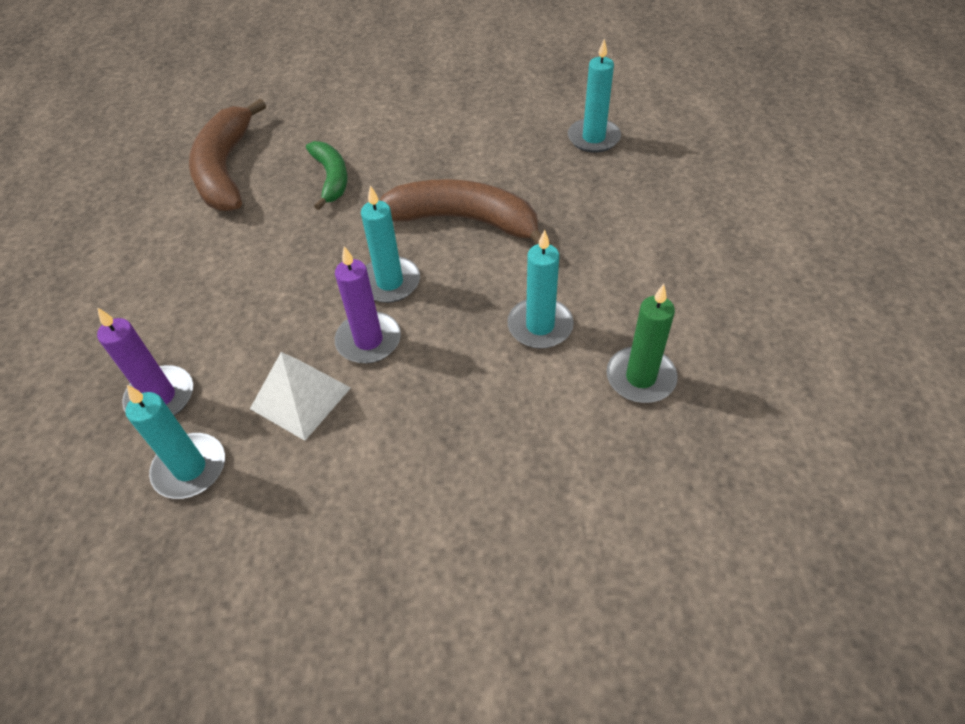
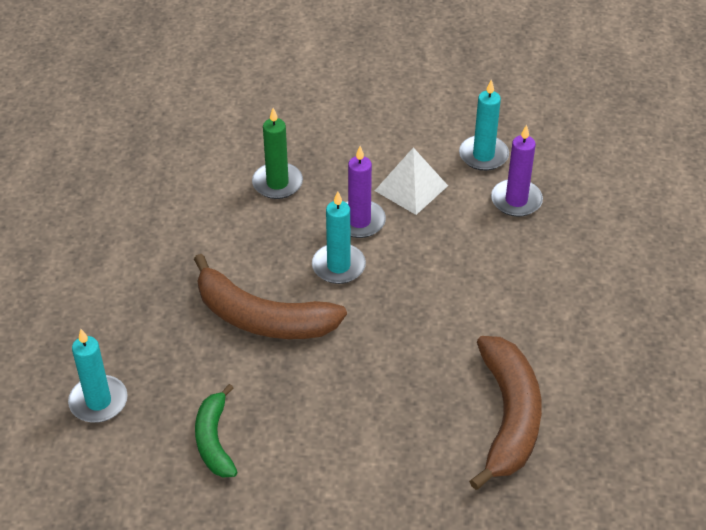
camera: 175 degrees left, 5 degrees down
green banana [306,141,347,210] -> green banana moved to [195,384,238,478]
turquoise candle [507,230,574,348] -> none
green candle [607,284,678,403] -> green candle moved to [252,108,303,199]

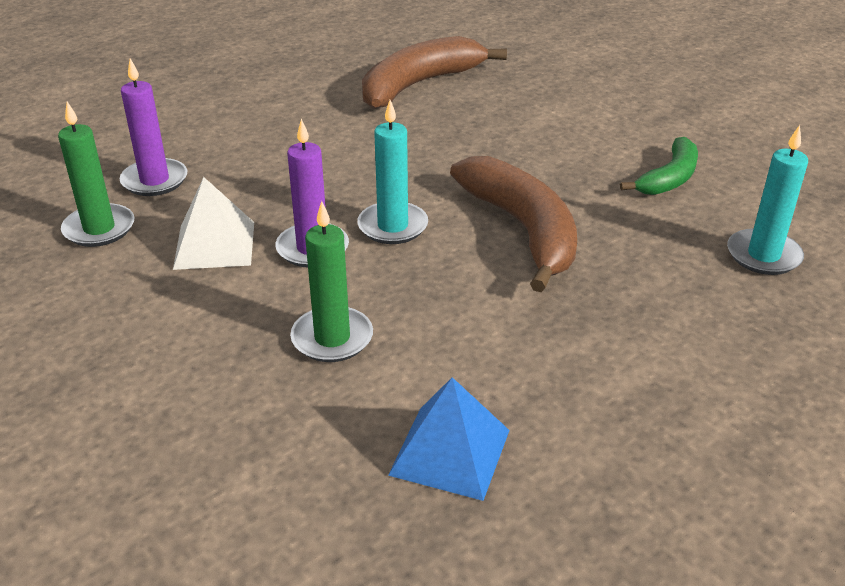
camera: 135 degrees left, 10 degrees down
turquoise candle [459,79,509,171] -> green candle [58,101,134,247]
none -> blue pyramid [388,377,510,501]

